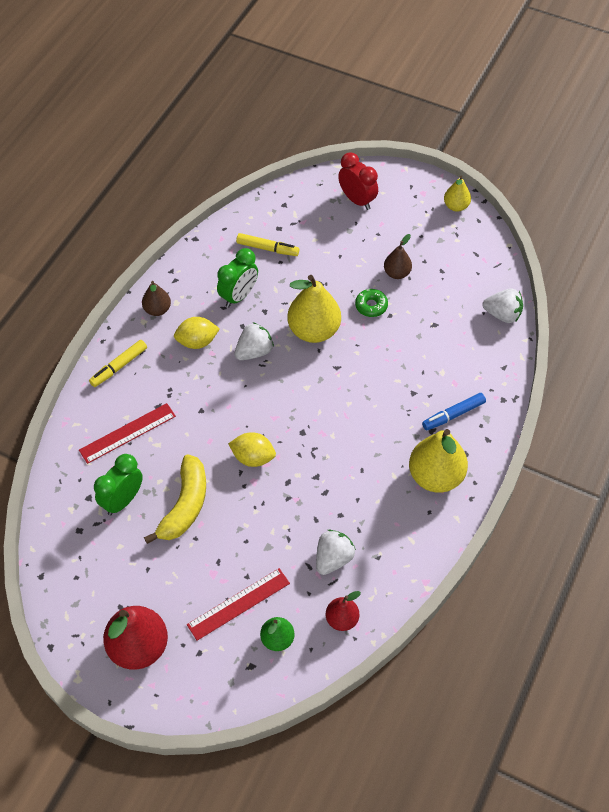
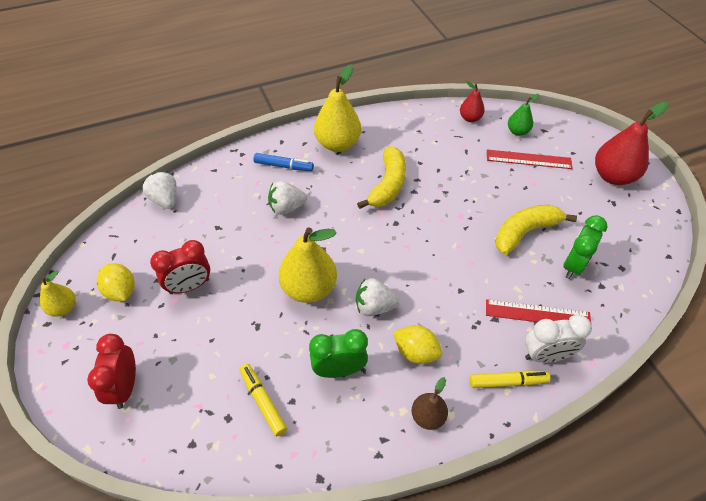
camera: 140 degrees left, 5 degrees down
green clock [94,454,143,516] -> green clock turned 135 degrees clockwise [563,215,607,279]
yellow lemon [228,432,276,467] -> yellow lemon moved to [97,263,134,301]
white strawberry [316,530,356,575] -> white strawberry moved to [268,181,307,215]
green donut [355,289,388,317] -> none
brown pear [384,234,412,279] -> red clock [150,240,210,294]
none -> yellow banana [357,147,406,209]
none -> white clock [525,315,592,363]

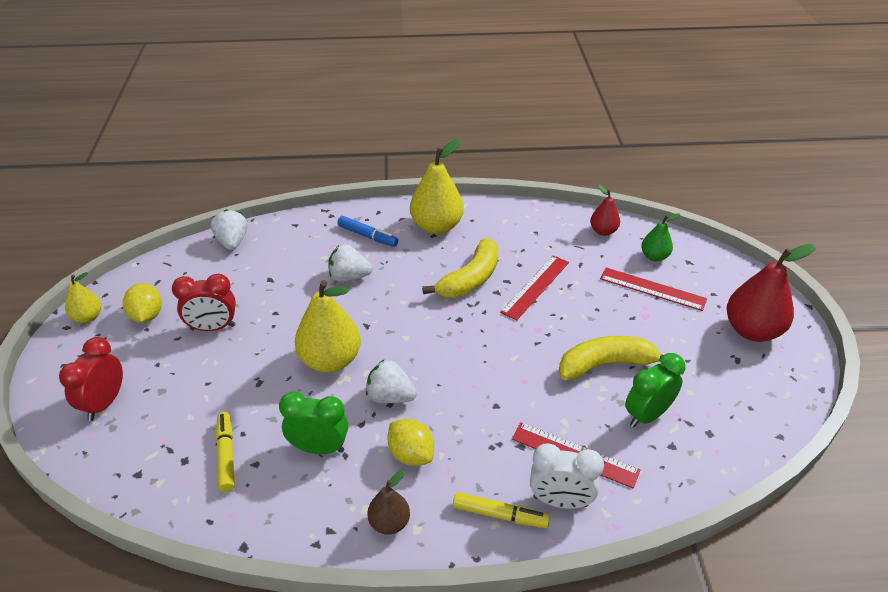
camera: 20 degrees right, 10 degrees down
none -> red ruler [500,255,569,321]

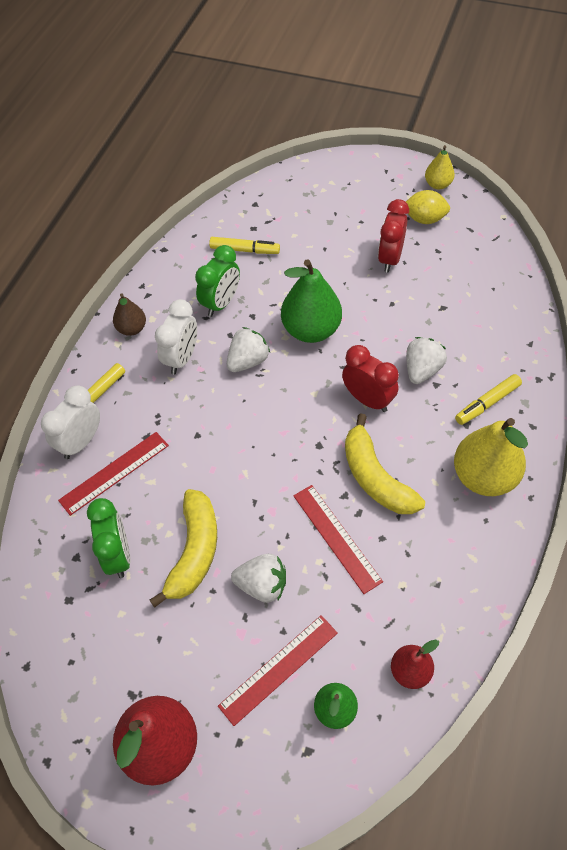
camera: 115 degrees right, 15 degrees up
red clock [59,337,123,421] -> red clock moved to [342,345,399,412]
white strawberry [211,209,247,250] -> white strawberry moved to [231,554,286,603]
yellow pear [295,280,361,373] -> green pear [281,259,342,343]
blue marker [337,216,398,247] -> yellow marker [455,374,522,425]
yellow lemon [387,419,434,466] -> white clock [155,299,197,375]

